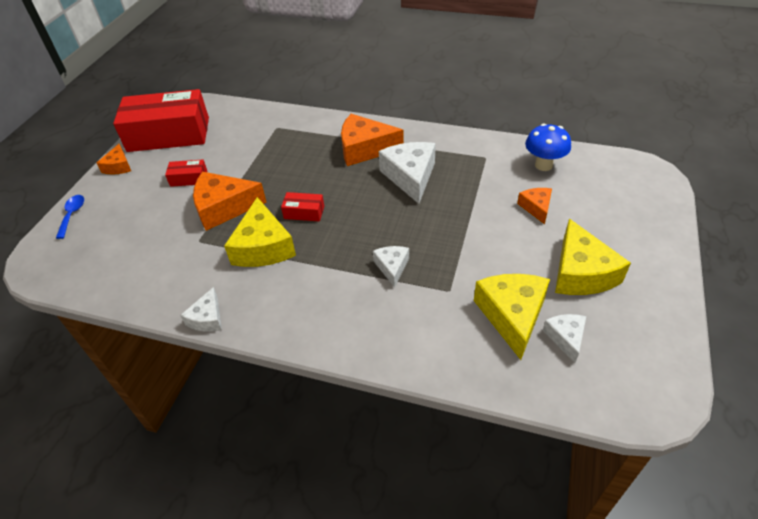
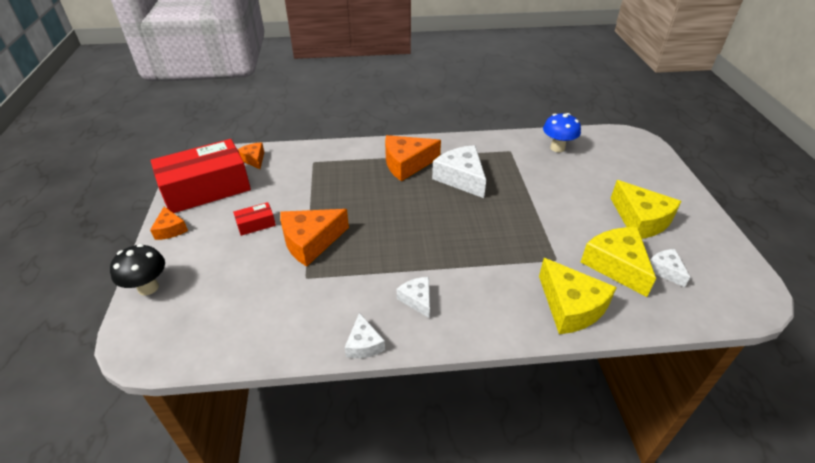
camera: 25 degrees left, 5 degrees down
blue spoon [56,195,84,239] -> black mushroom [110,244,165,295]
yellow cheese [224,197,296,267] -> yellow cheese moved to [539,258,617,334]
red box [281,192,324,221] -> none
white cheese [373,246,409,288] -> white cheese moved to [397,277,430,318]
orange cheese [517,188,552,224] -> orange cheese moved to [238,142,264,169]

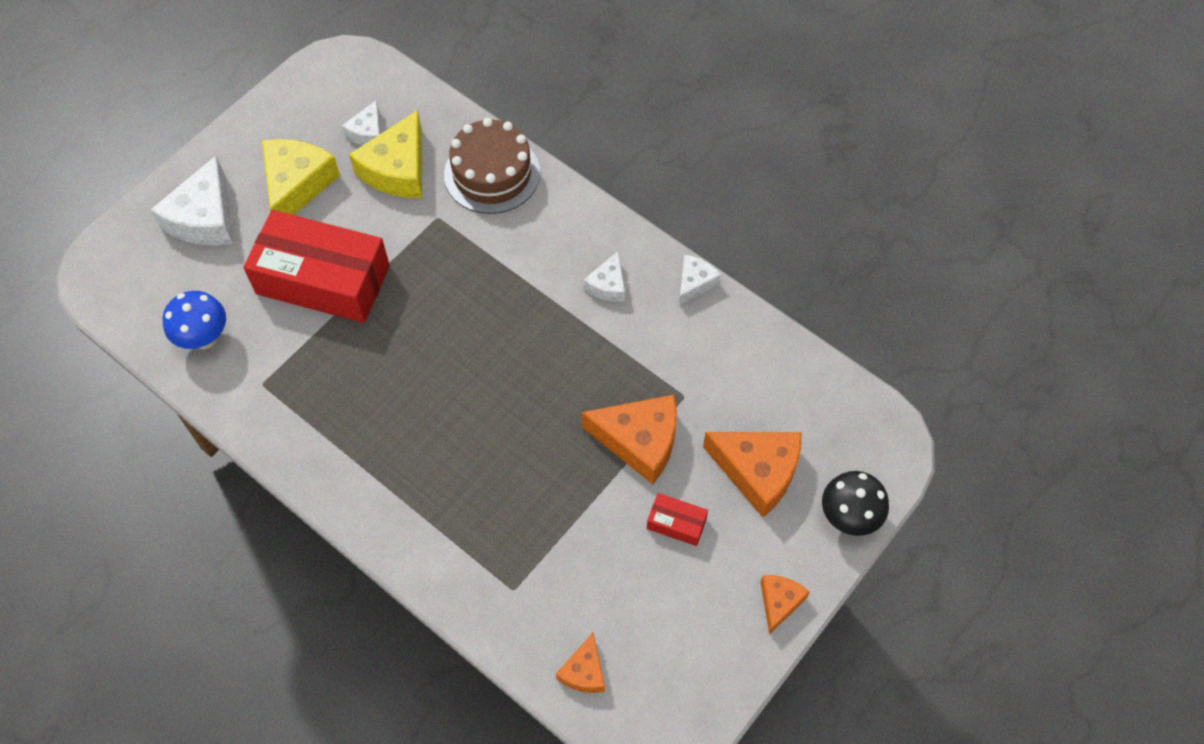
camera: 135 degrees left, 20 degrees up
red box [151,139,251,213] -> red box moved to [243,210,390,323]
orange cheese [385,135,441,181] -> orange cheese moved to [703,432,801,517]
white cheese [432,145,486,198] -> white cheese moved to [151,156,233,246]
yellow cheese [539,258,617,334] -> brown cake [444,118,540,214]

